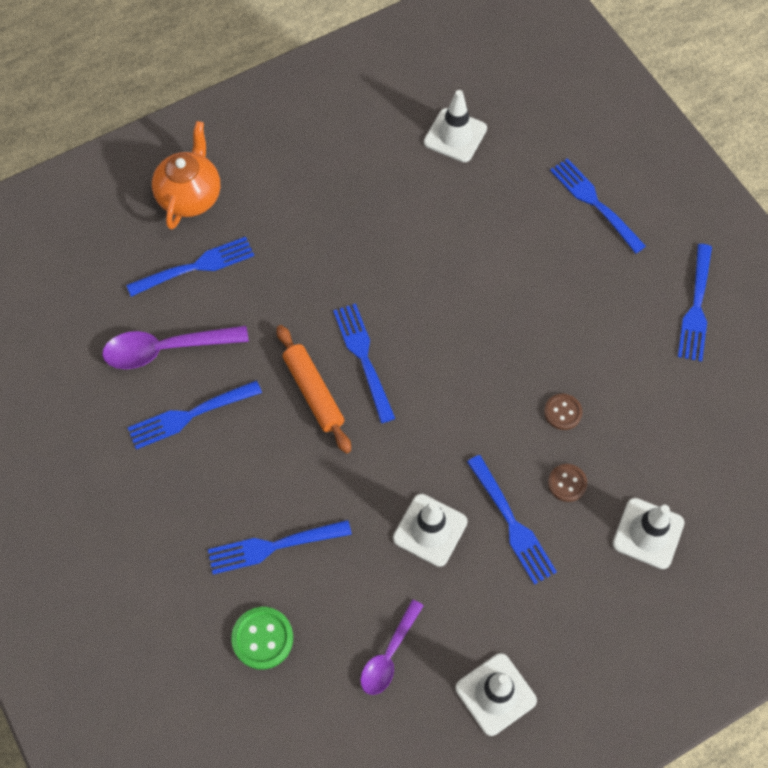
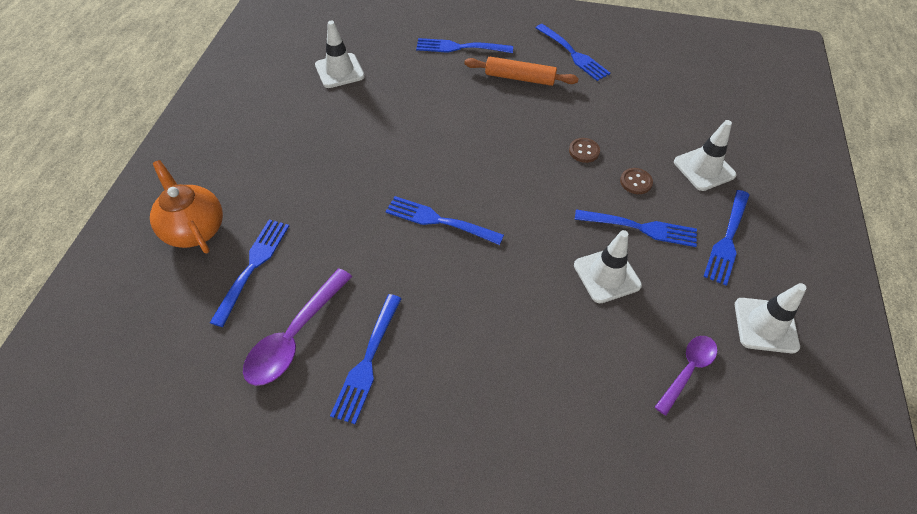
camera: 50 degrees left, 10 degrees down
blue fork [208,520,352,574] -> blue fork moved to [703,190,749,286]
green button [231,607,293,670] -> none
orange rolling pin [277,325,351,454] -> orange rolling pin moved to [464,57,579,86]
purple spoon [360,599,424,695] -> purple spoon turned 120 degrees counterclockwise [655,336,717,415]

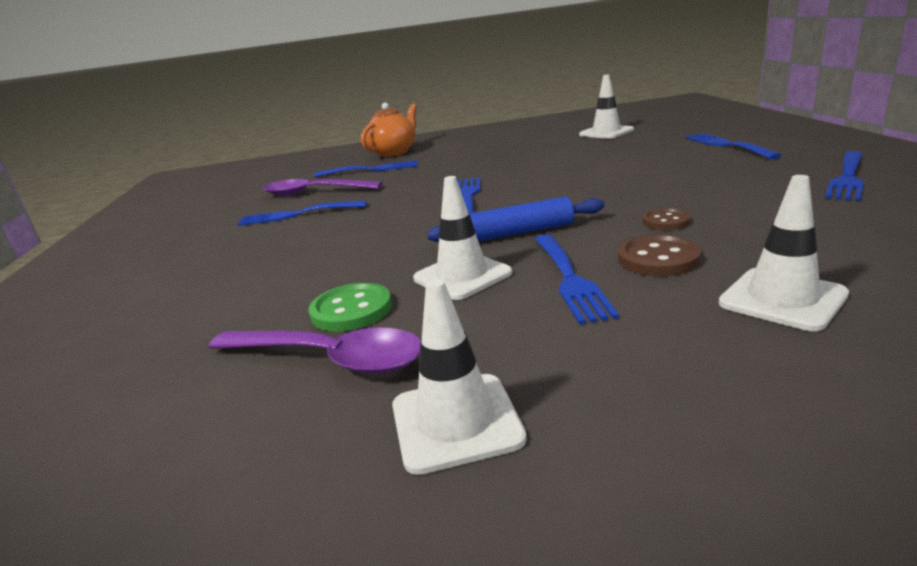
camera: 75 degrees right, 30 degrees down
orange rolling pin [464,57,579,86] -> none
brown button [620,168,653,194] -> brown button [618,235,701,276], size x1.50
purple spoon [655,336,717,415] -> purple spoon [208,327,421,374], size x1.53
blue fork [703,190,749,286] -> none
none -> green button [309,283,392,332]
none -> blue rolling pin [427,197,605,242]

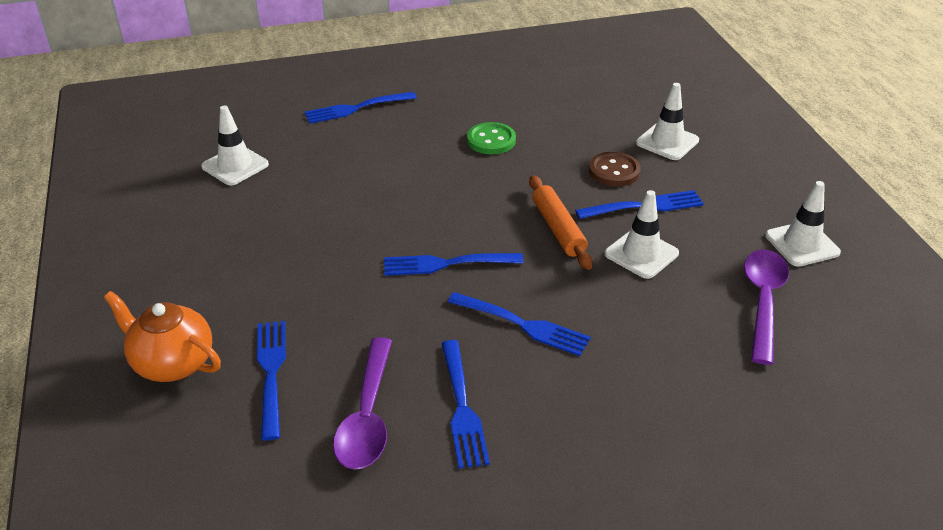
camera: 100 degrees left, 15 degrees up
green button [309,283,392,332] -> green button moved to [467,122,516,154]
blue rolling pin [427,197,605,242] -> orange rolling pin [529,175,593,270]
brown button [642,208,691,230] -> none
blue fork [825,151,864,201] -> blue fork moved to [448,292,591,356]

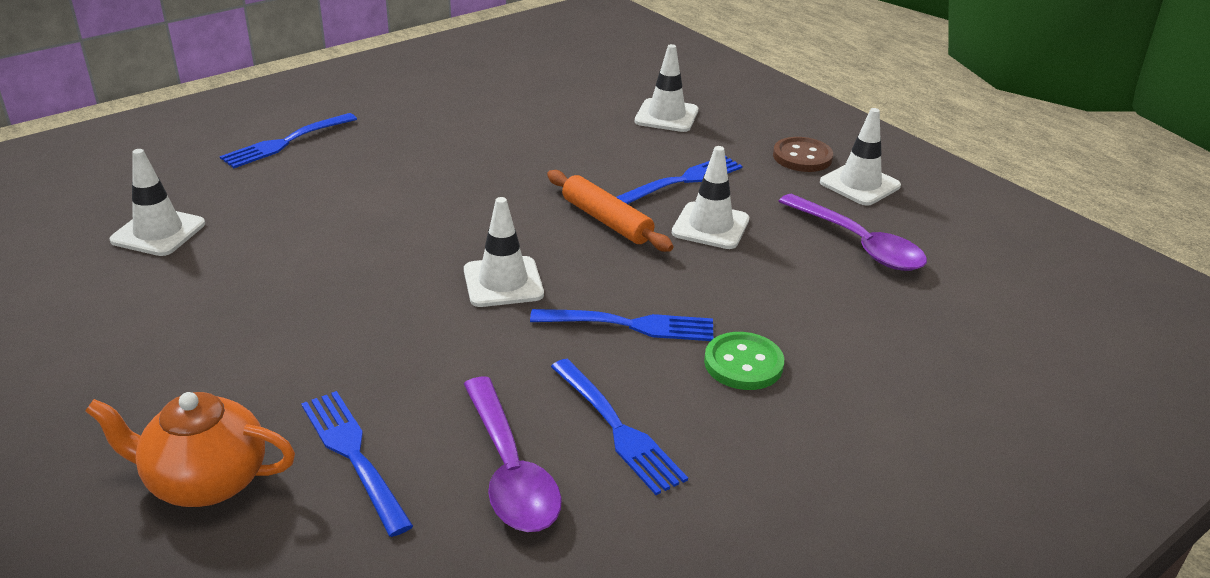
camera: 25 degrees left, 5 degrees down
blue fork [384,253,523,276] -> white traffic cone [464,197,544,307]
green button [467,122,516,154] -> green button moved to [704,332,784,390]
brown button [589,152,641,187] -> brown button moved to [773,137,833,172]
purple spoon [744,250,789,365] -> purple spoon turned 150 degrees clockwise [778,194,927,271]

